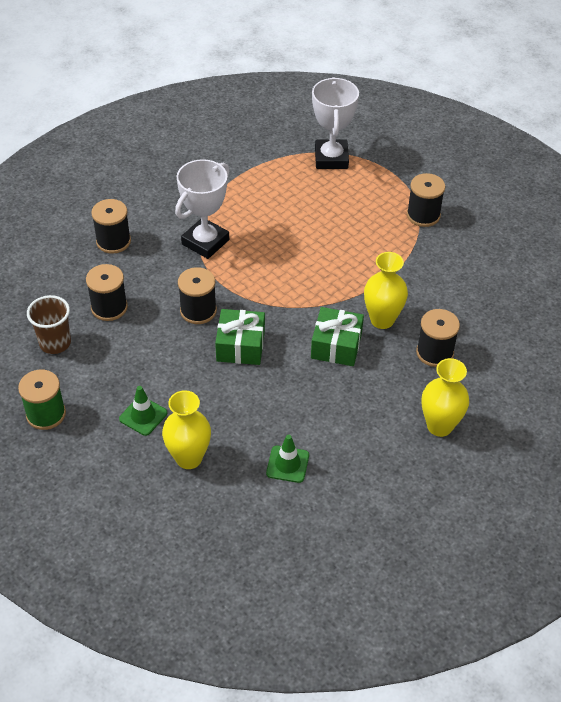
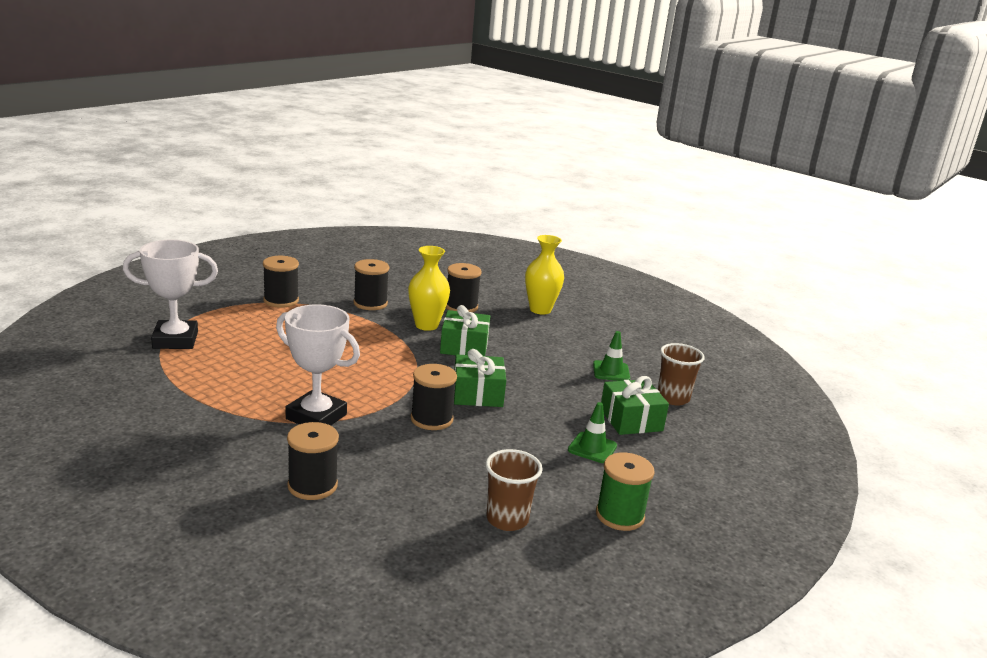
camera: 100 degrees left, 25 degrees down
black spool [86,264,128,321] -> black spool moved to [353,259,389,310]
yellow vase [162,390,211,469] -> green gift [601,376,669,435]
none -> brown cup [658,343,705,405]

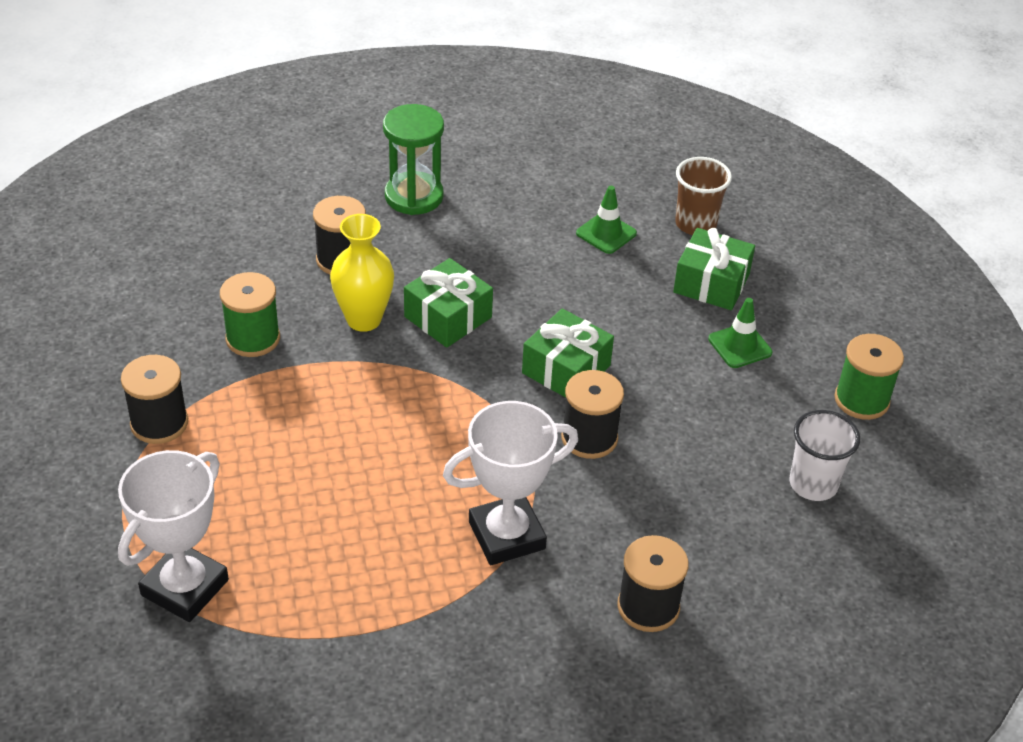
camera: 50 degrees left, 20 degrees up
black spool [353,259,389,310] -> green spool [220,272,280,357]
brown cup [485,449,543,531] -> white cup [789,410,860,501]
yellow vase [525,235,564,315] -> green hourglass [383,104,444,215]

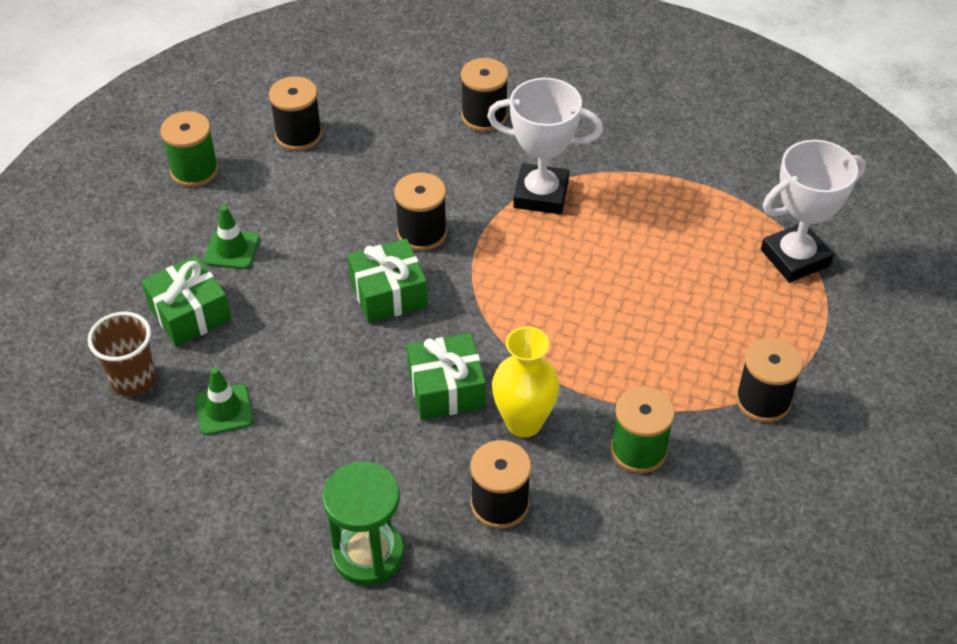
camera: 145 degrees left, 5 degrees up
white cup [789,410,860,501] -> black spool [269,76,322,151]

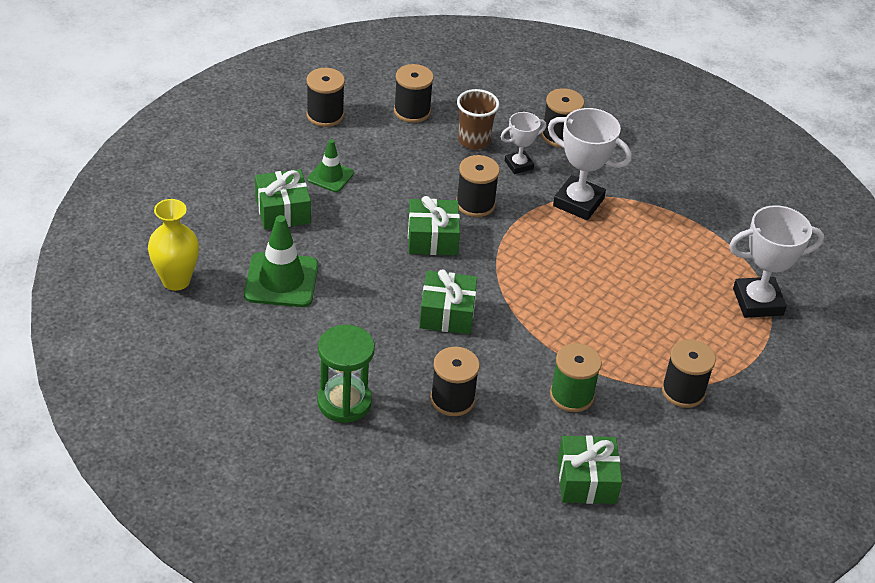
camera: 15 degrees right, 5 degrees down
brown cup [87,312,156,396] -> brown cup moved to [457,89,499,150]
green spool [160,111,219,187] -> black spool [306,68,345,127]
green traffic cone [195,367,253,435] -> green traffic cone [244,215,318,307], size x1.70
yellow vase [492,326,559,438] -> yellow vase moved to [148,199,199,291]
none -> white trophy [501,112,546,174]
none -> green gift [558,435,622,504]

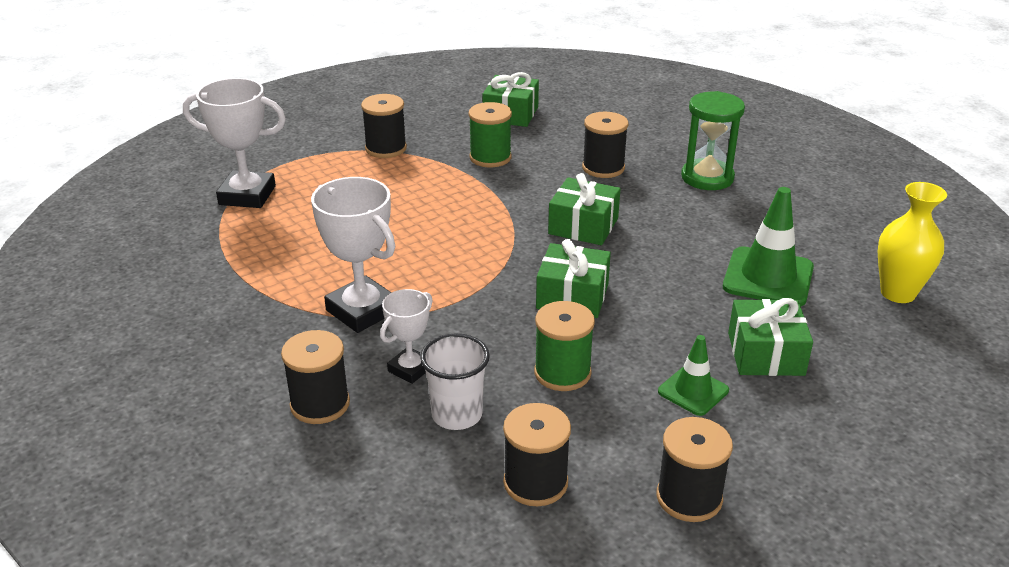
camera: 160 degrees left, 10 degrees down
black spool [456,155,500,217] -> none
brown cup [457,89,499,150] -> white cup [420,334,490,430]
white trophy [501,112,546,174] -> white trophy turned 45 degrees counterclockwise [380,289,433,384]
none -> green spool [534,301,595,391]

